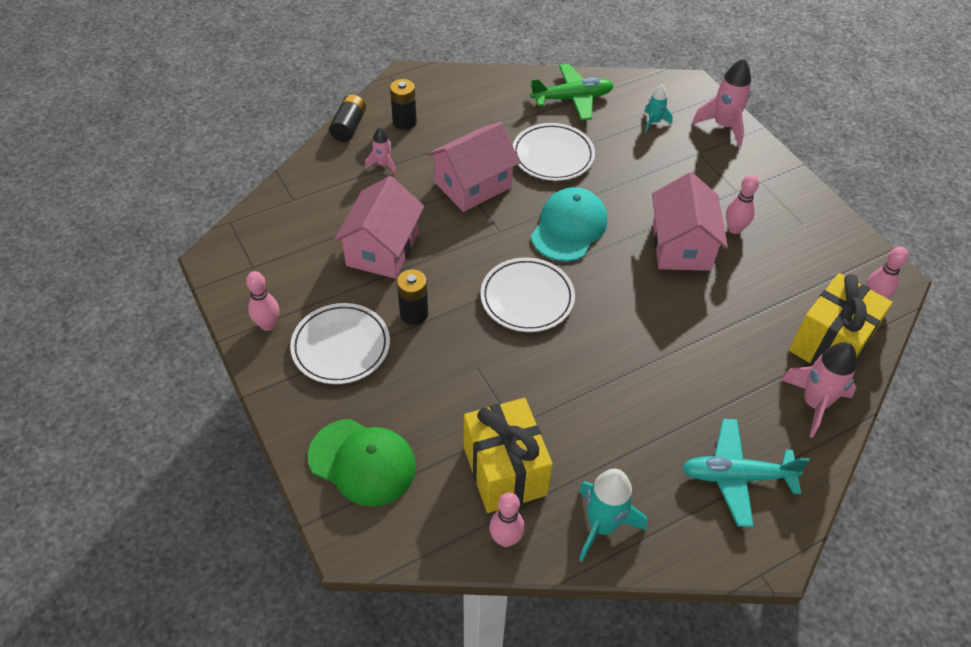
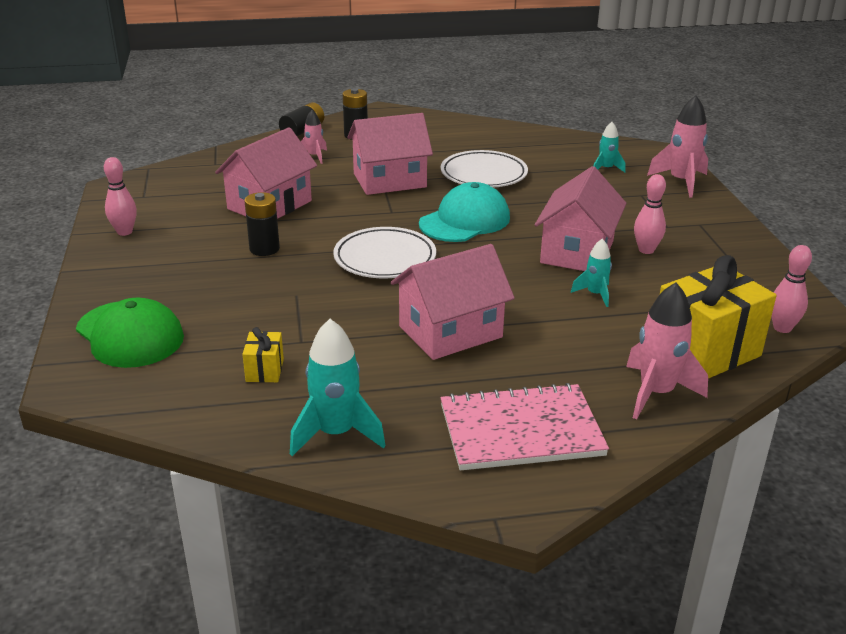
camera: 20 degrees right, 20 degrees down
white plate [290,303,390,384] -> none
yellow gift [464,398,553,513] -> yellow gift [242,327,284,382], size x0.45
pink bowling pin [489,492,525,547] -> none
green plane [530,64,614,121] -> none
turquoise plane [682,419,810,527] -> pink notebook [440,383,609,471]
none -> pink house [391,244,515,360]
none -> turquoise rocket [571,239,612,307]

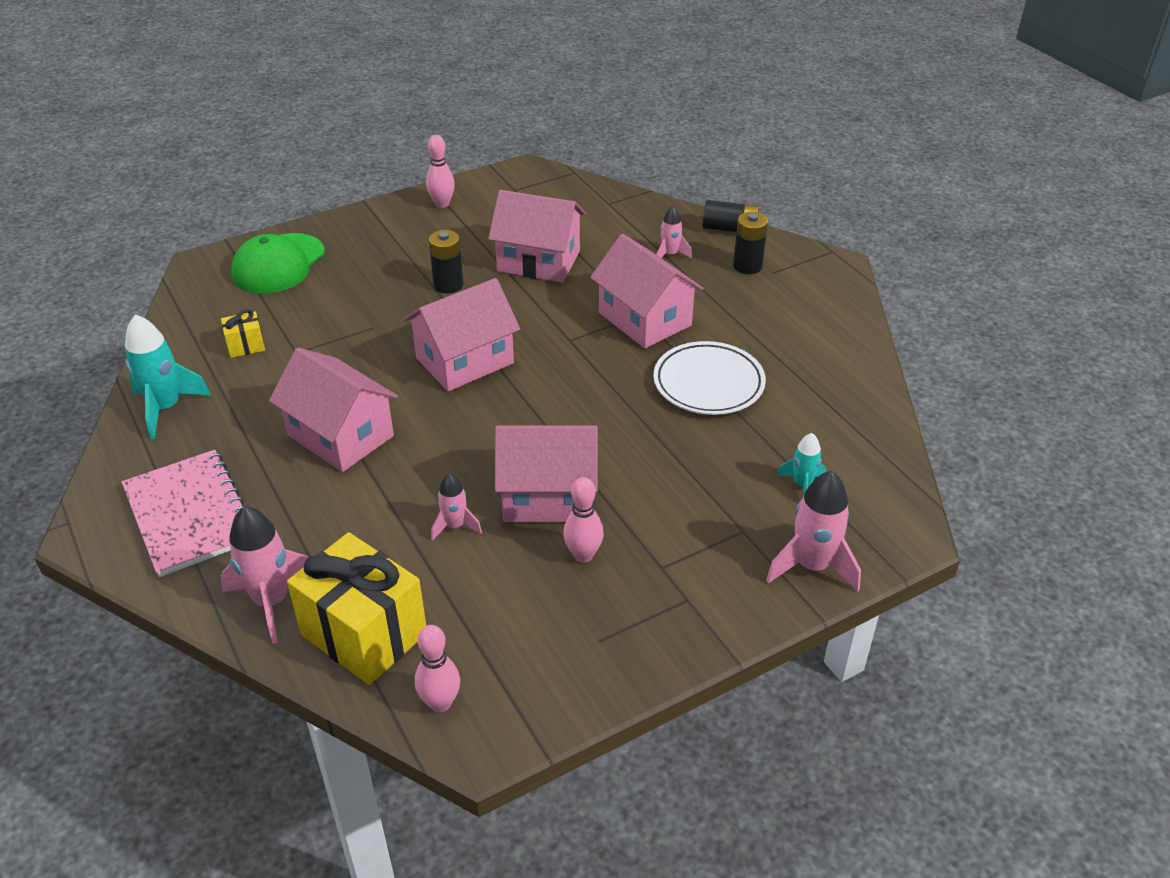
camera: 70 degrees right, 10 degrees up
white plate [333,227,436,278] -> pink house [404,278,520,391]
turquoise cap [419,182,510,242] -> none
turquoise rocket [571,239,612,307] -> pink rocket [431,474,482,541]

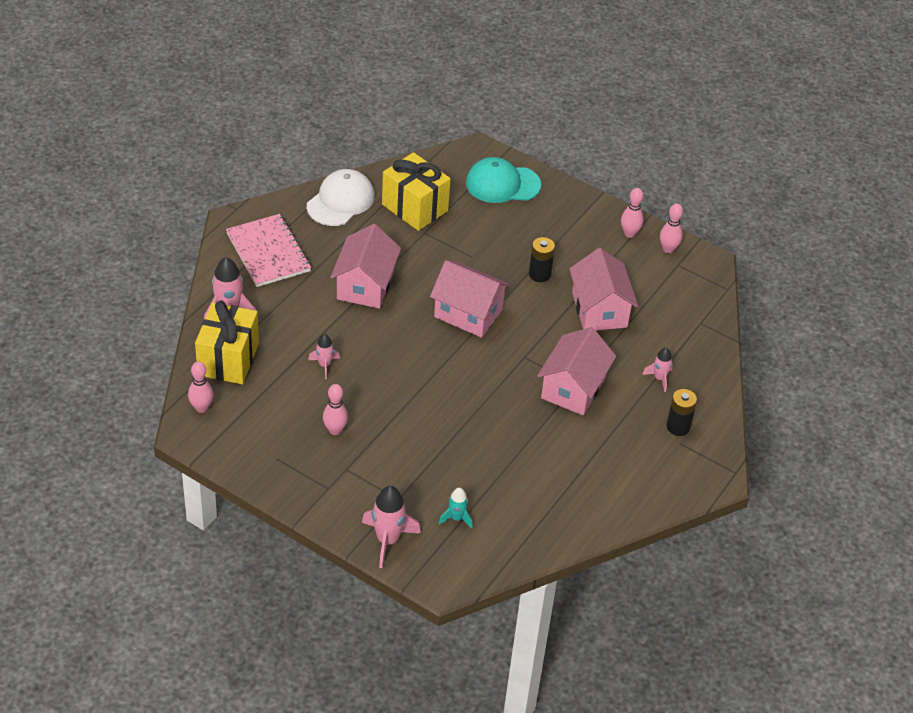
camera: 60 degrees right, 5 degrees up
pink notebook [122,450,244,577] -> pink notebook turned 60 degrees counterclockwise [226,214,311,287]
turquoise rocket [125,314,211,439] -> white cap [307,169,375,226]
yellow gift [221,309,265,358] -> yellow gift [382,152,450,231], size x2.23
green cap [231,233,325,294] -> turquoise cap [466,157,541,203]
pink house [495,425,598,522] -> none
white plate [653,341,766,415] -> none
black battery [703,200,759,232] -> none
none -> pink bowling pin [660,204,683,253]

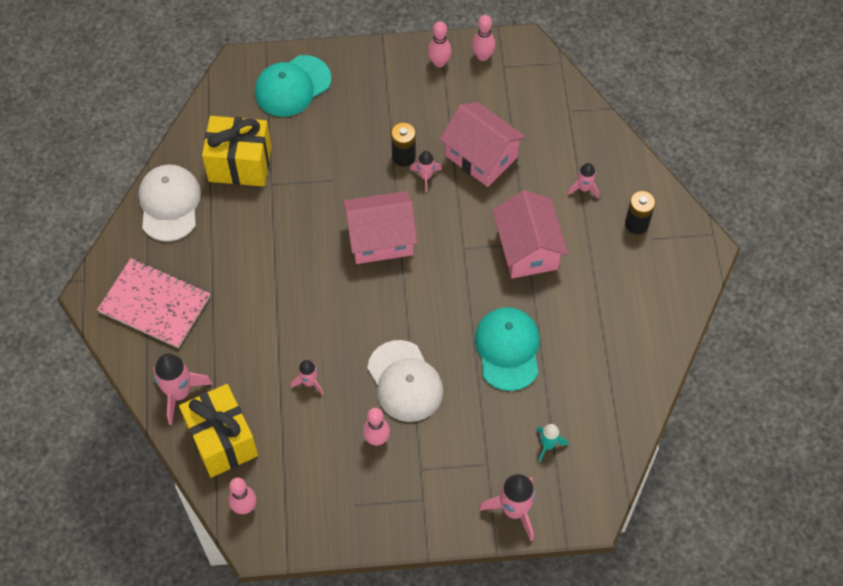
camera: 35 degrees left, 15 degrees up
pink house [330,224,401,309] -> none
none -> white cap [367,340,443,422]
none -> pink rocket [410,151,442,193]
none -> turquoise cap [475,307,540,391]

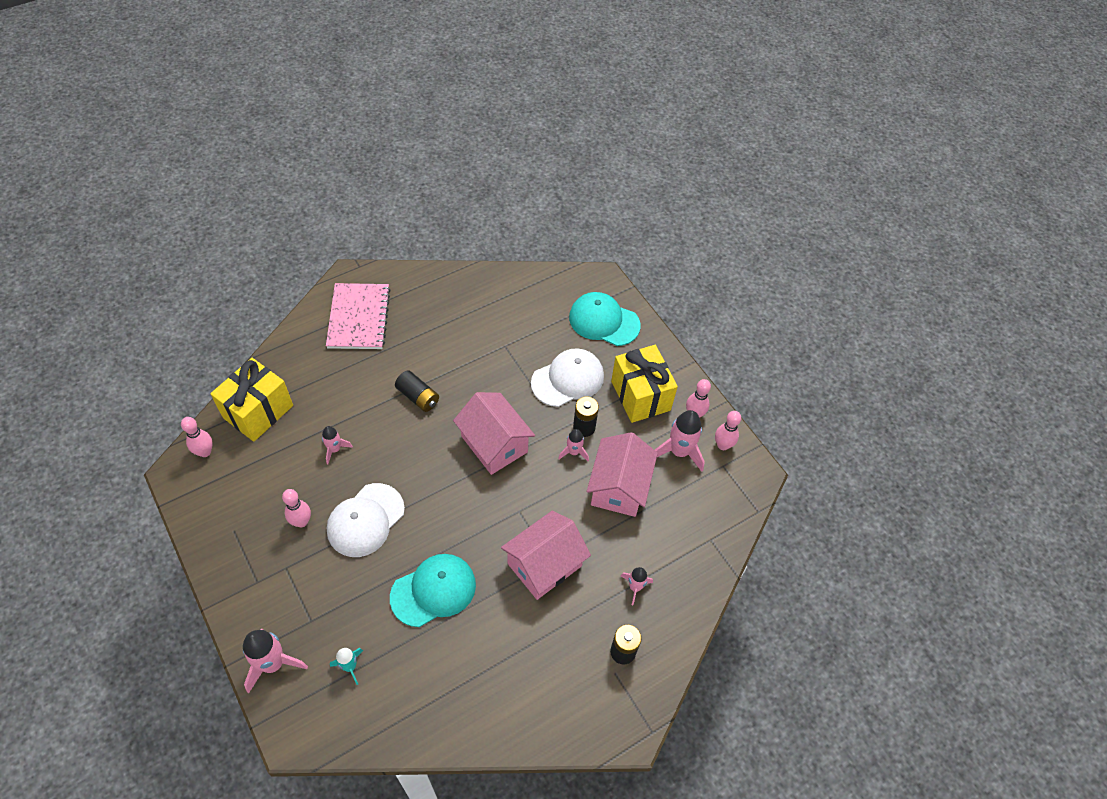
camera: 60 degrees right, 5 degrees down
white cap [138,165,201,242] -> white cap moved to [531,348,604,407]
pink rocket [153,354,212,425] -> pink rocket moved to [655,410,705,472]
yellow gift [202,116,272,187] -> yellow gift moved to [611,345,678,423]
none -> black battery [395,370,439,412]

